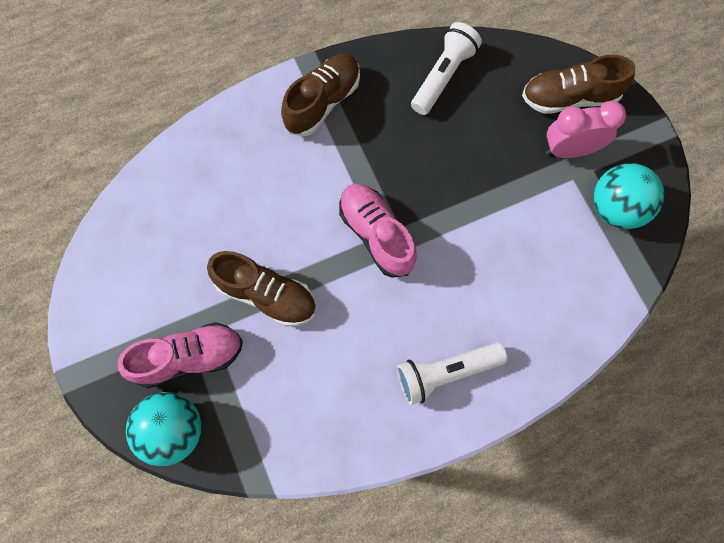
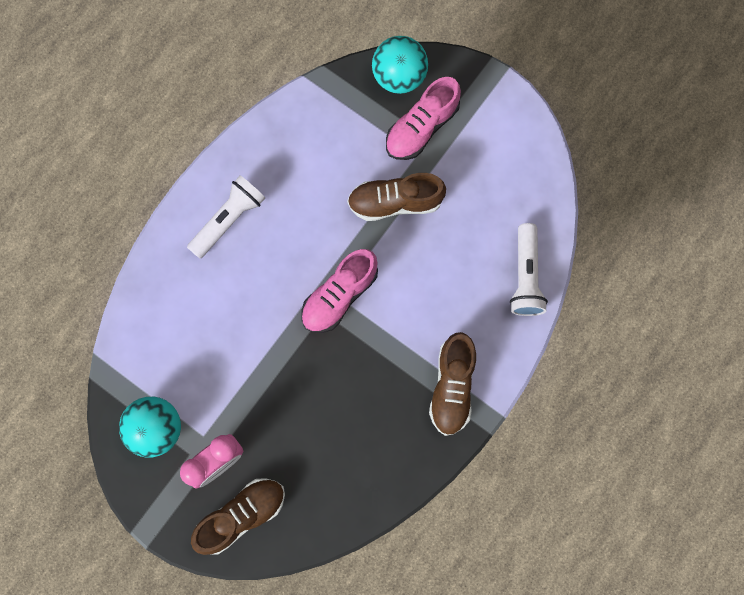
camera: 150 degrees right, 5 degrees up
pink shoe [339,184,417,278] -> pink shoe turned 105 degrees clockwise [301,249,378,333]
white flashlight [411,22,482,115] -> white flashlight moved to [510,223,548,316]

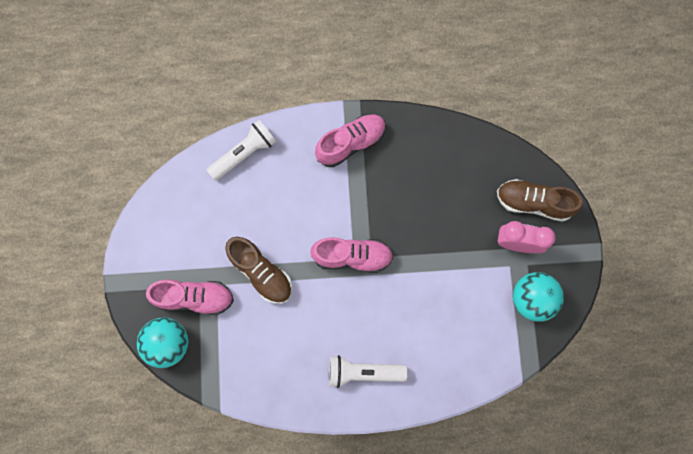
camera: 130 degrees left, 0 degrees up
brown shoe [429,332,476,436] -> pink shoe [315,114,386,167]

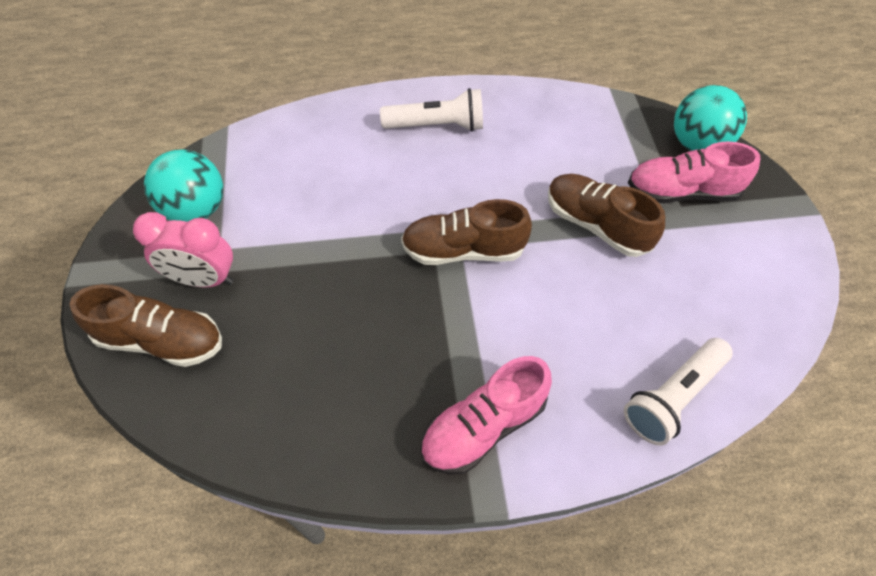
camera: 175 degrees right, 20 degrees down
pink shoe [310,237,393,273] -> brown shoe [401,199,532,265]

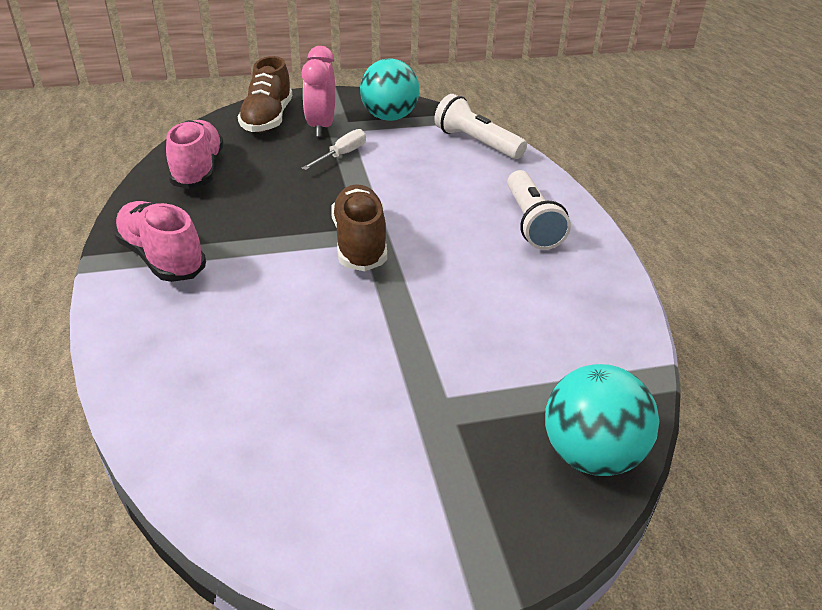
camera: 85 degrees right, 20 degrees down
brown shoe [548,174,665,257] -> none
white flashlight [624,338,733,446] -> white flashlight moved to [434,94,527,159]
pink shoe [628,141,760,203] -> pink shoe moved to [166,120,224,189]
none -> white screwdriver [302,129,366,170]

